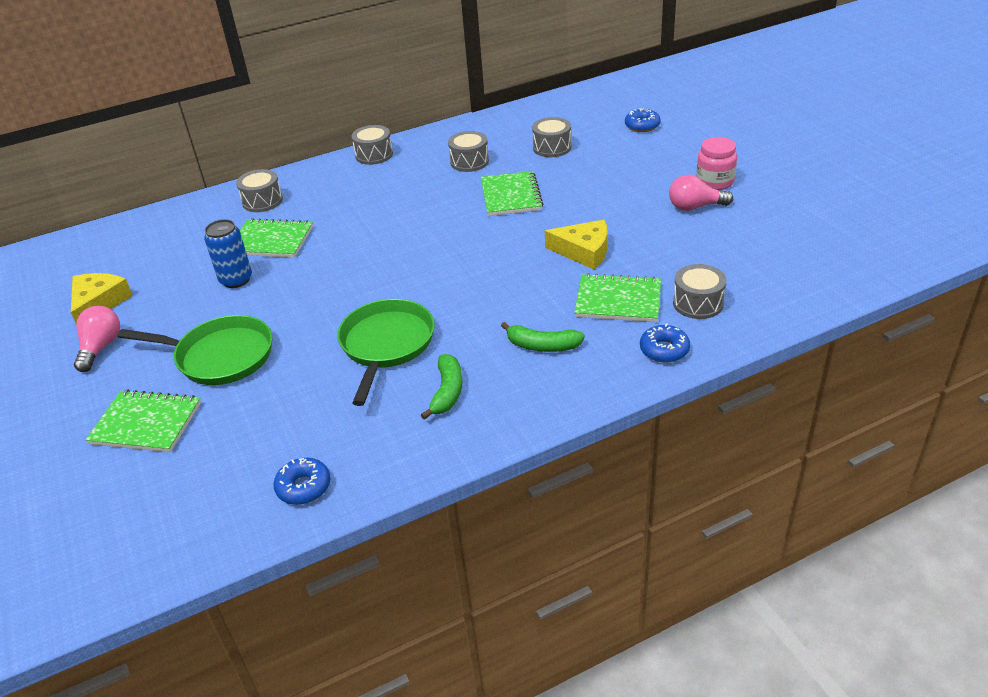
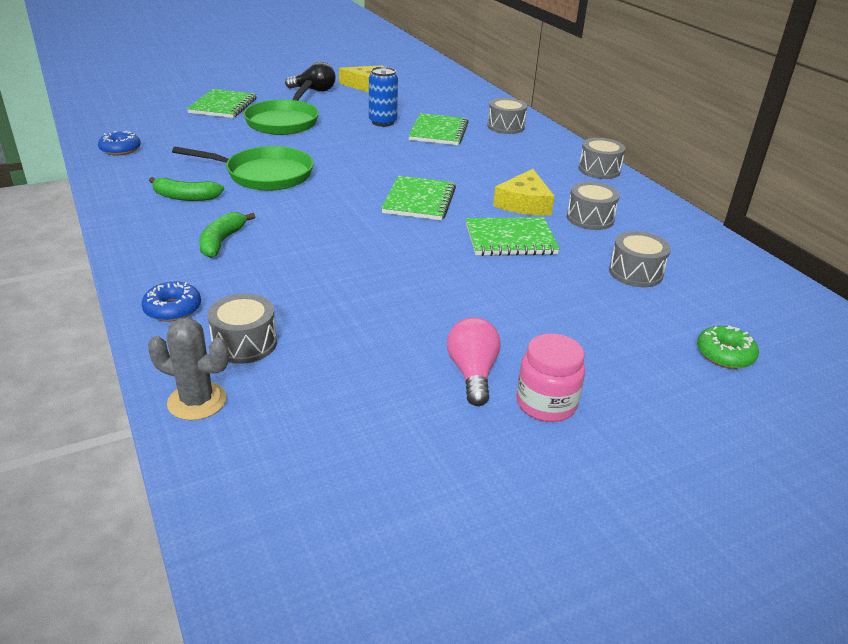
camera: 85 degrees right, 5 degrees down
pink light bulb [74,306,120,372] -> black light bulb [285,62,336,92]
yellow cheese [545,220,607,270] -> yellow cheese moved to [493,169,555,216]
green notebook [574,273,661,322] -> green notebook moved to [381,176,456,221]
blue donut [625,108,661,132] -> green donut [697,326,759,369]
none -> grey cactus [148,318,229,420]

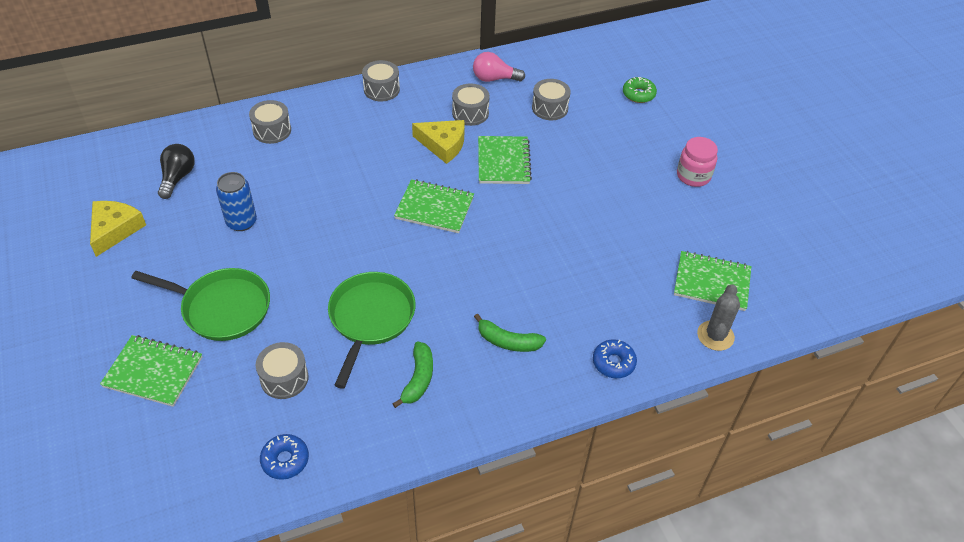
camera: 85 degrees left, 15 degrees up
grey drum [207,294,277,364] -> grey drum moved to [256,342,309,399]
black light bulb [285,62,336,92] -> black light bulb moved to [158,144,195,199]
green notebook [408,113,469,145] -> green notebook moved to [674,251,752,311]
pink light bulb [447,317,501,406] -> pink light bulb moved to [473,52,525,82]

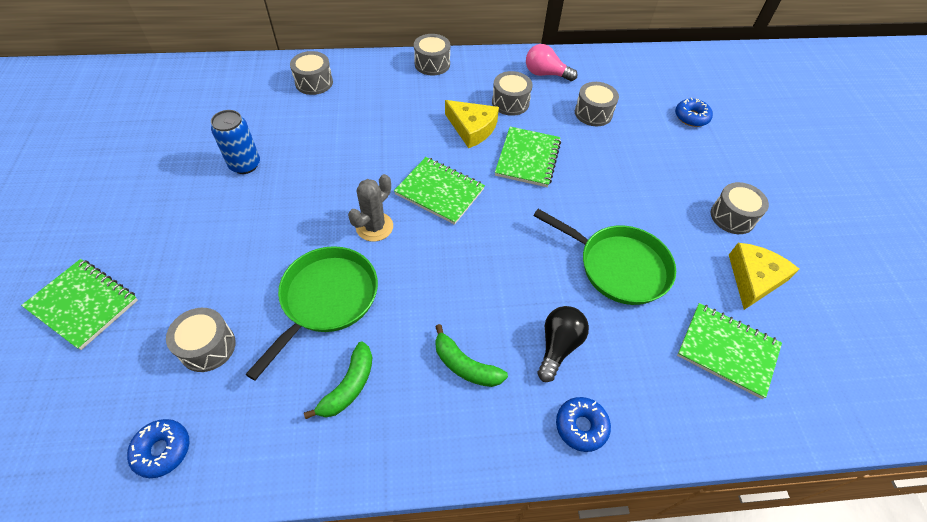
camera: 15 degrees right, 5 degrees up
yellow cheese [90,201,146,257] -> yellow cheese moved to [729,243,799,310]
green pan [131,268,270,341] -> green pan moved to [533,209,676,305]
black light bulb [158,144,195,199] -> black light bulb moved to [538,306,589,382]
green donut [623,77,657,103] -> blue donut [675,98,713,127]
pink jar [677,137,718,187] -> grey drum [711,182,769,234]
grey cactus [697,284,740,351] -> grey cactus moved to [348,174,393,241]

